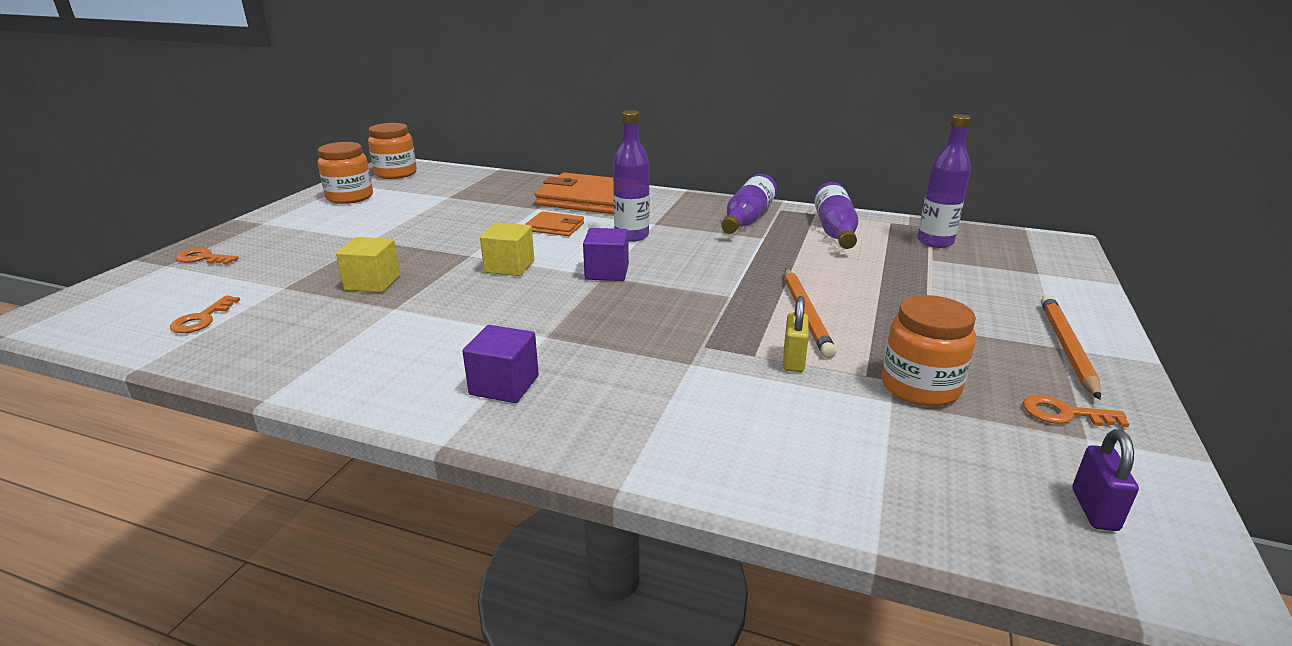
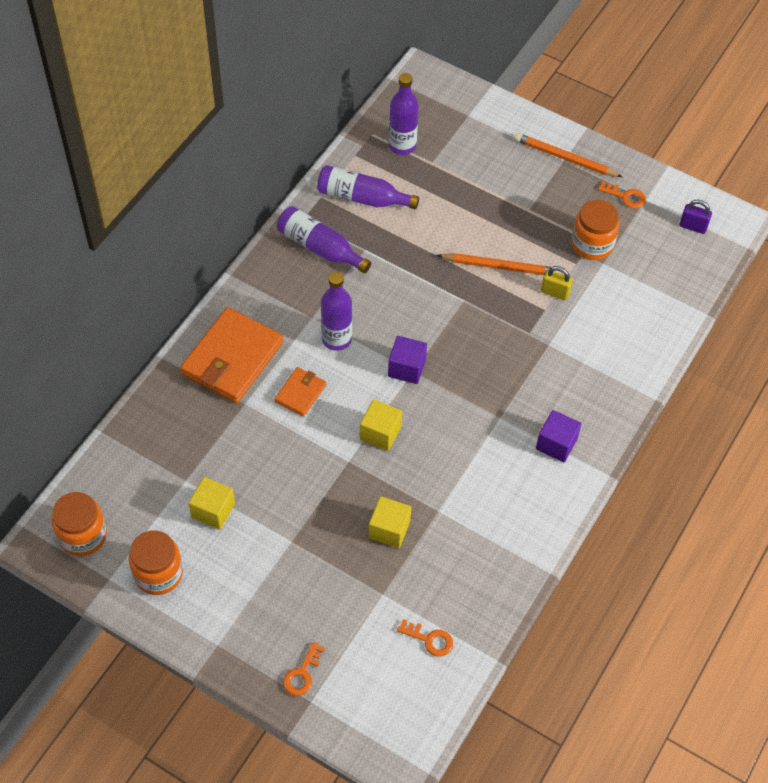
camera: 80 degrees left, 30 degrees up
orange key [1023,395,1130,427] -> orange key turned 90 degrees counterclockwise [598,181,646,208]
none -> yellow cube [188,477,235,530]

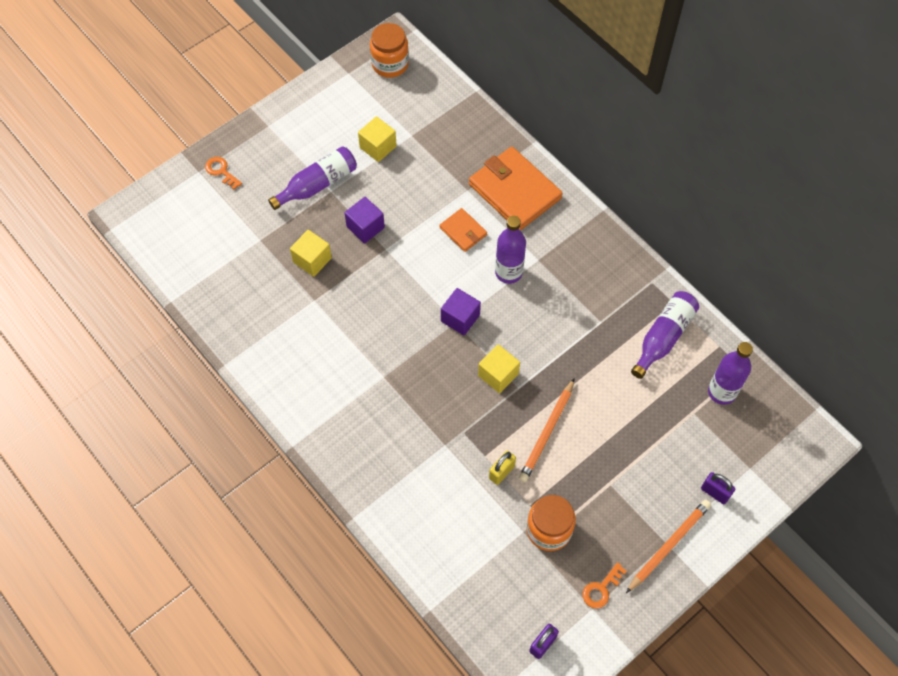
camera: 110 degrees right, 5 degrees up
orange jar [129,531,183,595] -> none
purple bottle [277,206,371,273] -> purple bottle moved to [268,146,357,210]
yellow cube [360,400,402,451] -> yellow cube moved to [478,344,520,393]
orange key [397,619,453,657] -> none
purple cube [536,410,581,462] -> purple cube moved to [345,197,385,243]
none -> purple padlock [701,472,735,504]

